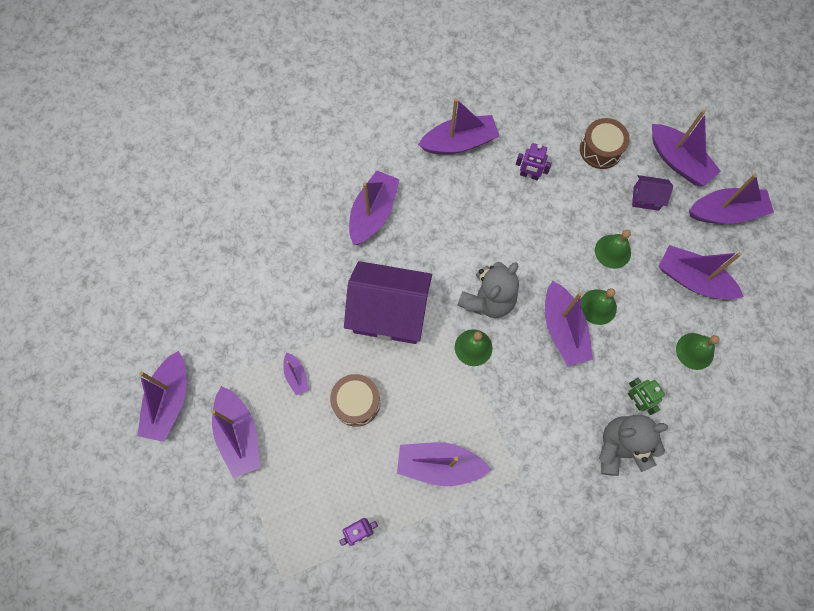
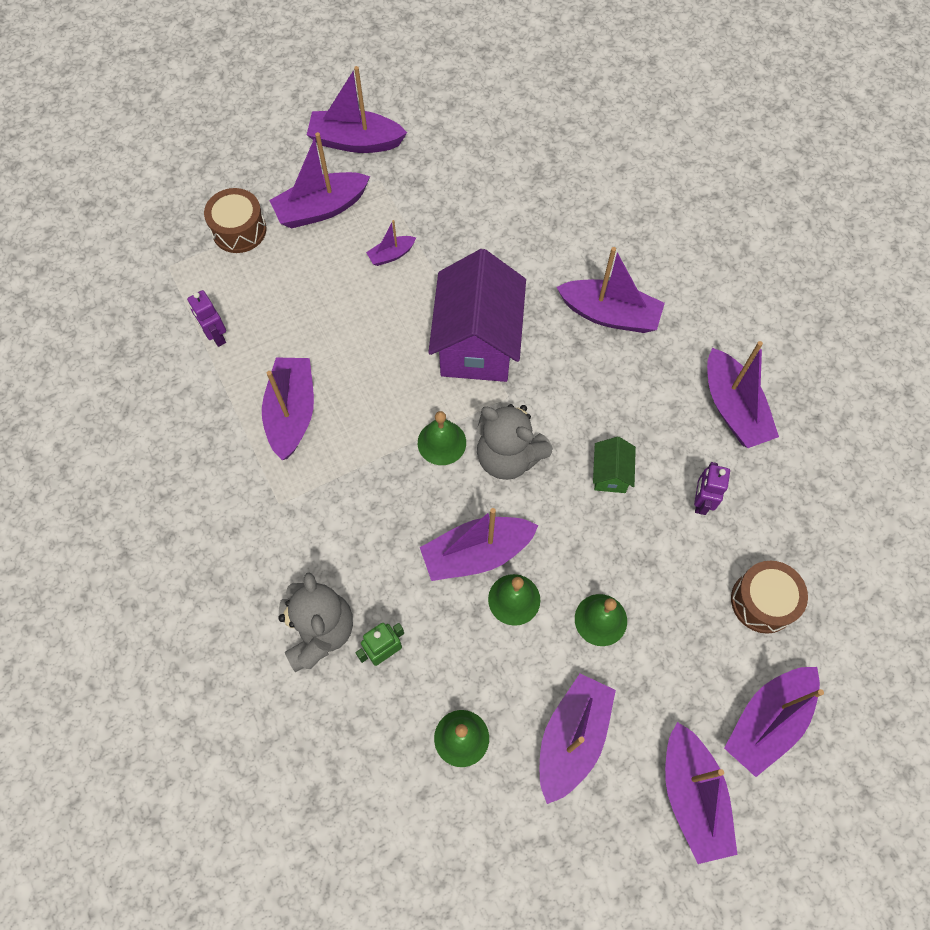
camera: 85 degrees right, 5 degrees down
brown drum [330,374,380,427] -> brown drum moved to [204,188,266,253]
purple house [632,175,673,211] -> none
none -> green house [593,437,636,493]

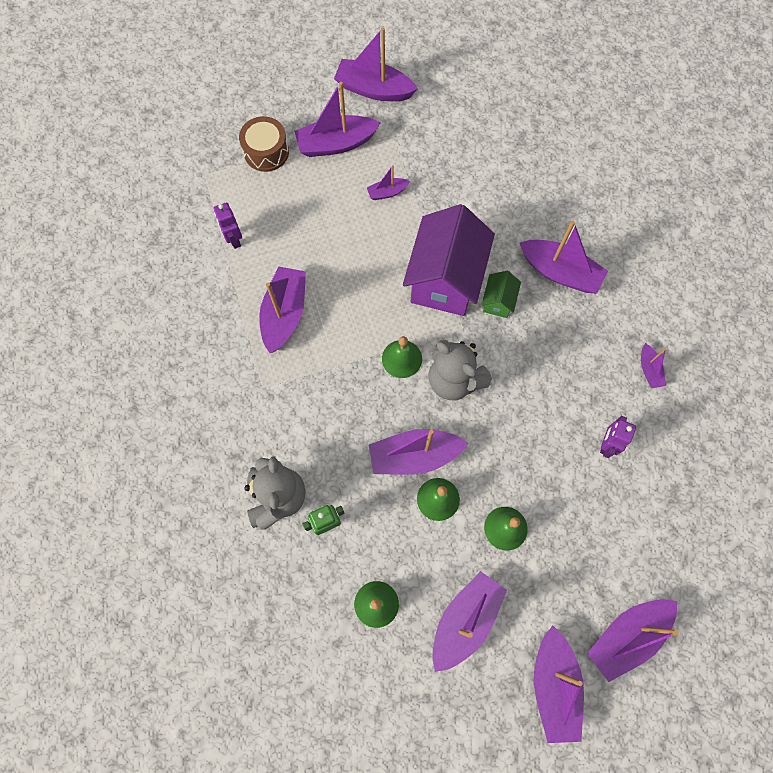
camera: 10 degrees right, 5 degrees up
green house [593,437,636,493] -> green house moved to [482,271,521,318]
purple boat [707,341,779,448] -> purple boat [641,343,666,388], size x0.50
brown drum [731,561,808,634] -> none

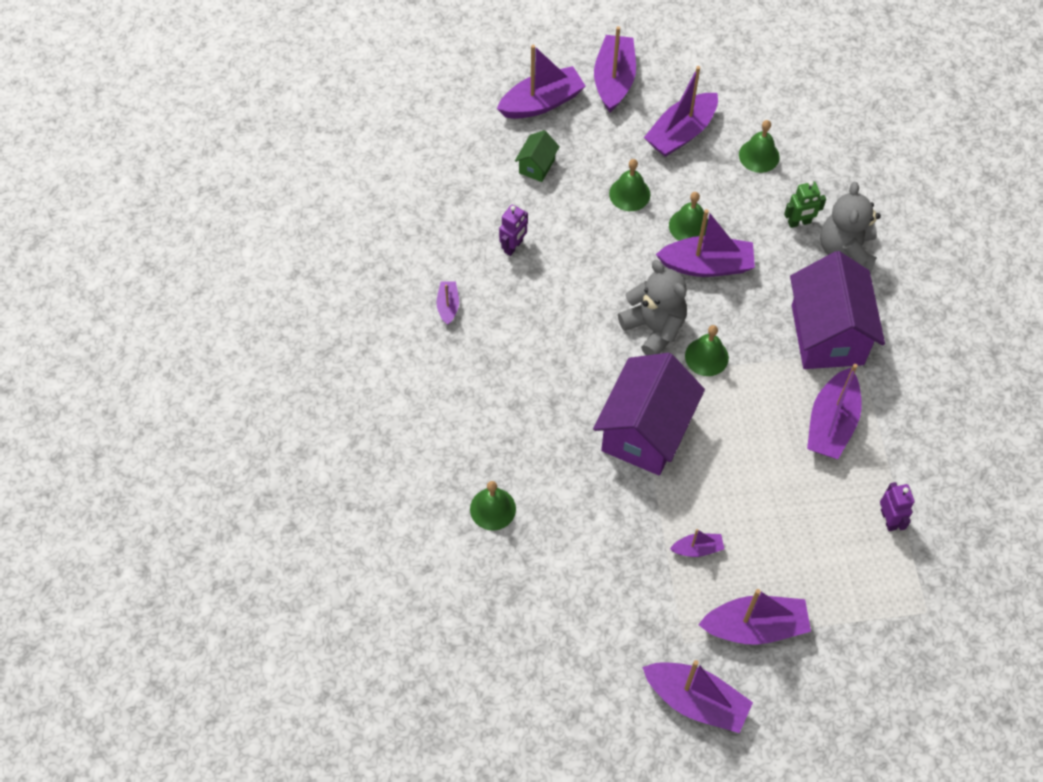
camera: 170 degrees left, 10 degrees down
brown drum [239,116,289,172] -> none
green house [482,271,521,318] -> green house moved to [515,130,560,182]
purple boat [520,221,608,293] -> none
none -> green bell [470,481,516,531]
none -> purple house [790,251,885,369]

